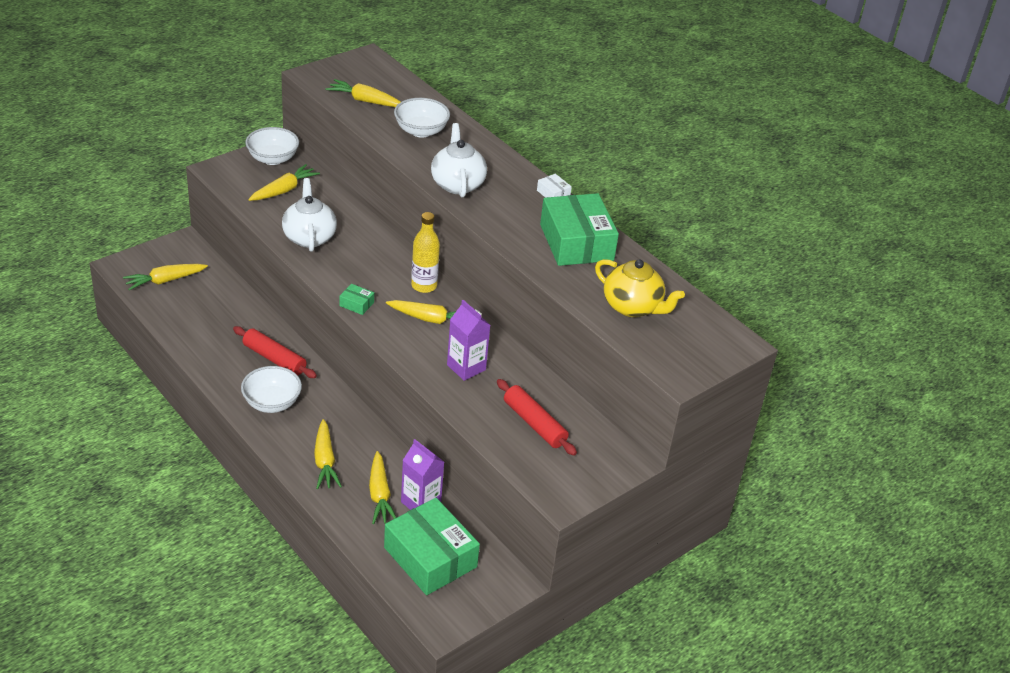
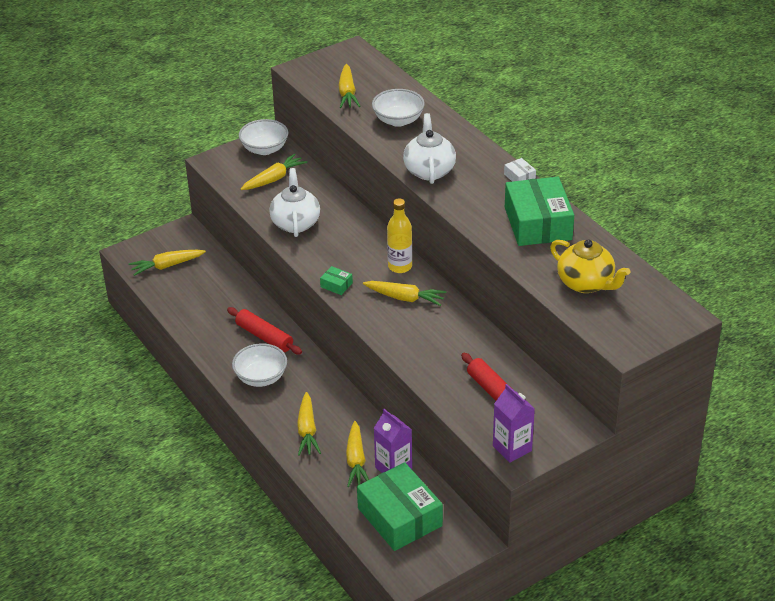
camera: 10 degrees right, 0 degrees up
yellow carrot [326,79,401,107] -> yellow carrot turned 120 degrees counterclockwise [338,64,360,108]
purple carton [447,300,490,381] -> purple carton moved to [493,384,535,463]

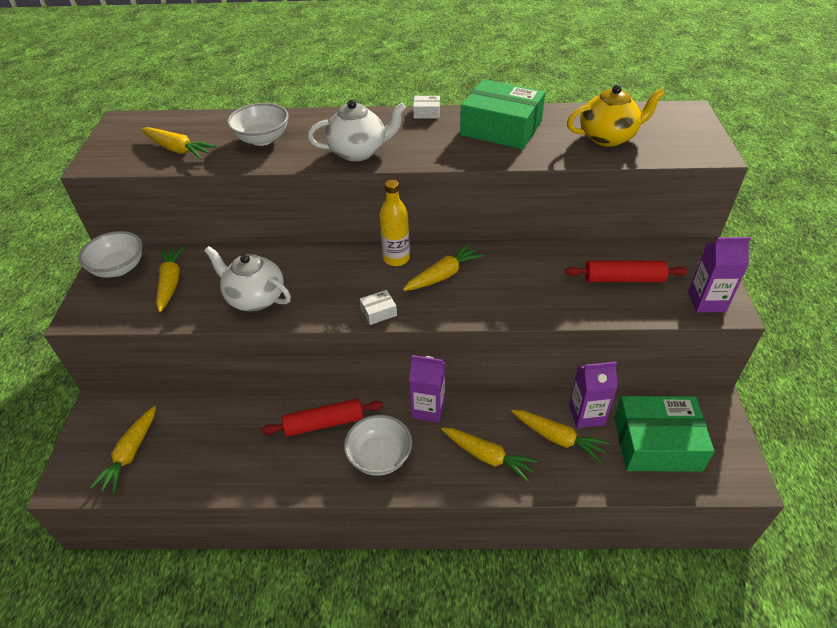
camera: 55 degrees left, 5 degrees up
green box [320,266,353,295] -> white box [360,290,397,325]
white teapot [403,113,456,184] -> white teapot turned 135 degrees clockwise [308,100,406,161]
none -> purple carton [409,355,445,423]

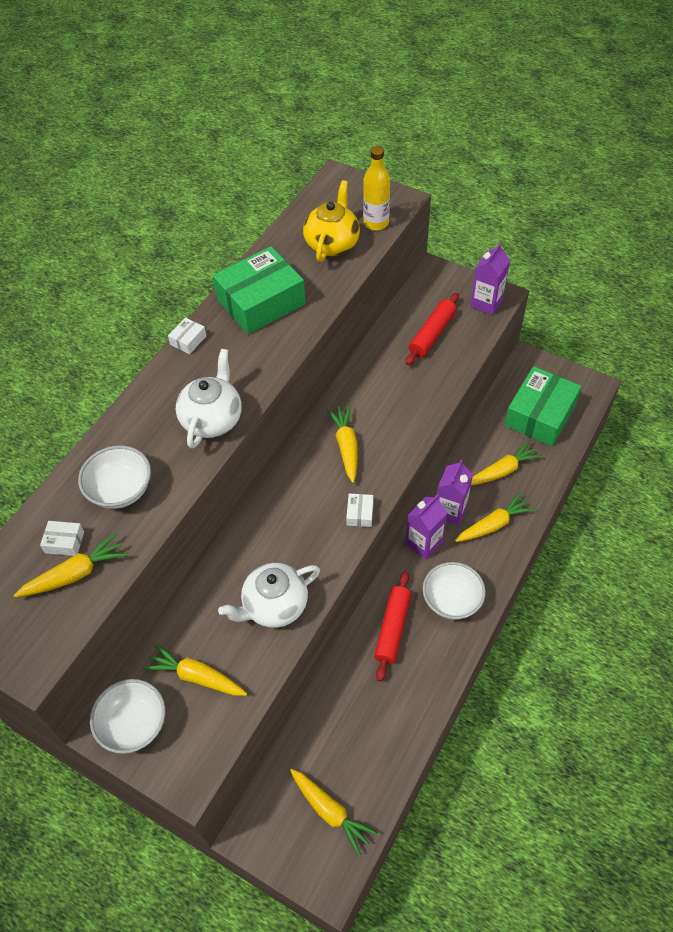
camera: 60 degrees left, 10 degrees up
yellow bottle [379,180,410,266] -> yellow bottle moved to [363,146,390,231]
purple carton [569,362,618,428] -> purple carton moved to [437,460,473,525]
none -> white box [40,521,84,556]

